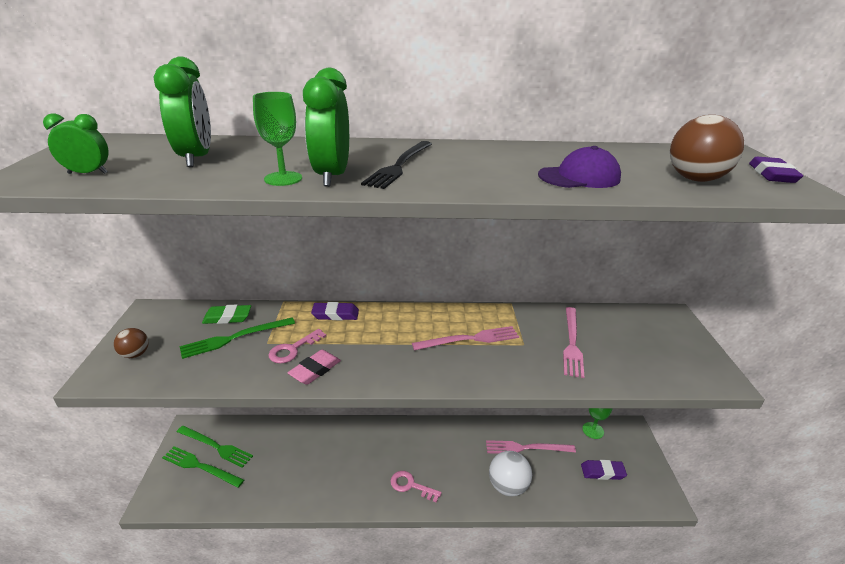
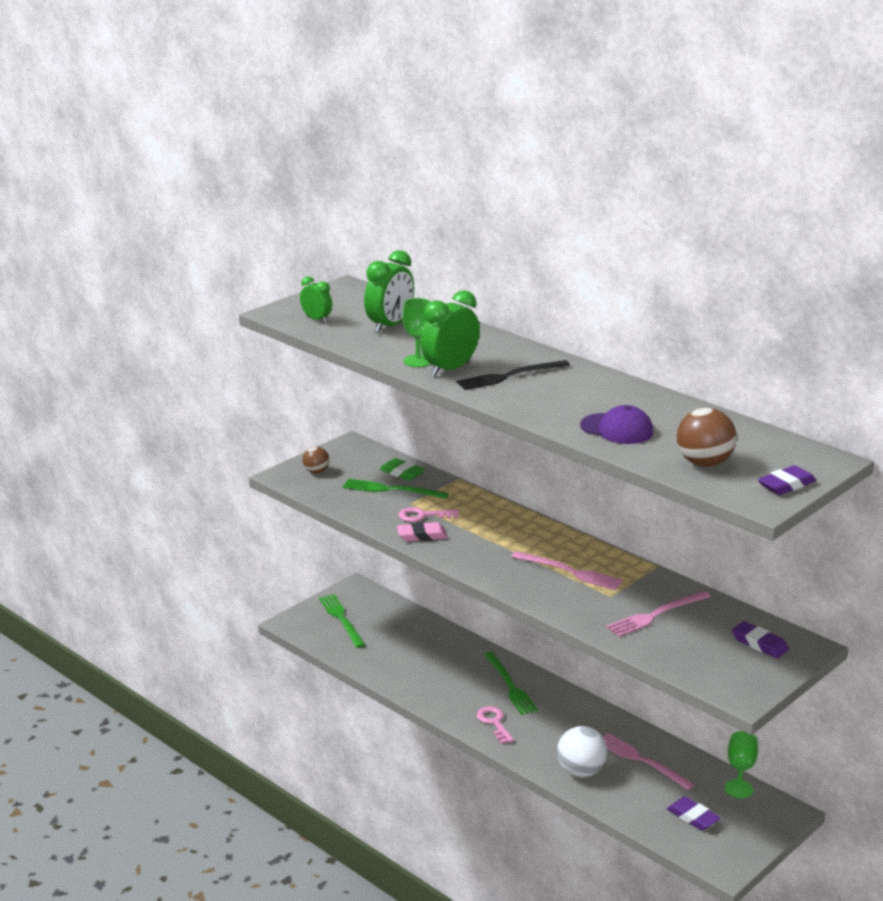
camera: 45 degrees right, 5 degrees down
green fork [177,426,253,468] -> green fork moved to [484,652,538,715]
purple eraser [311,302,359,320] -> purple eraser moved to [732,621,789,658]

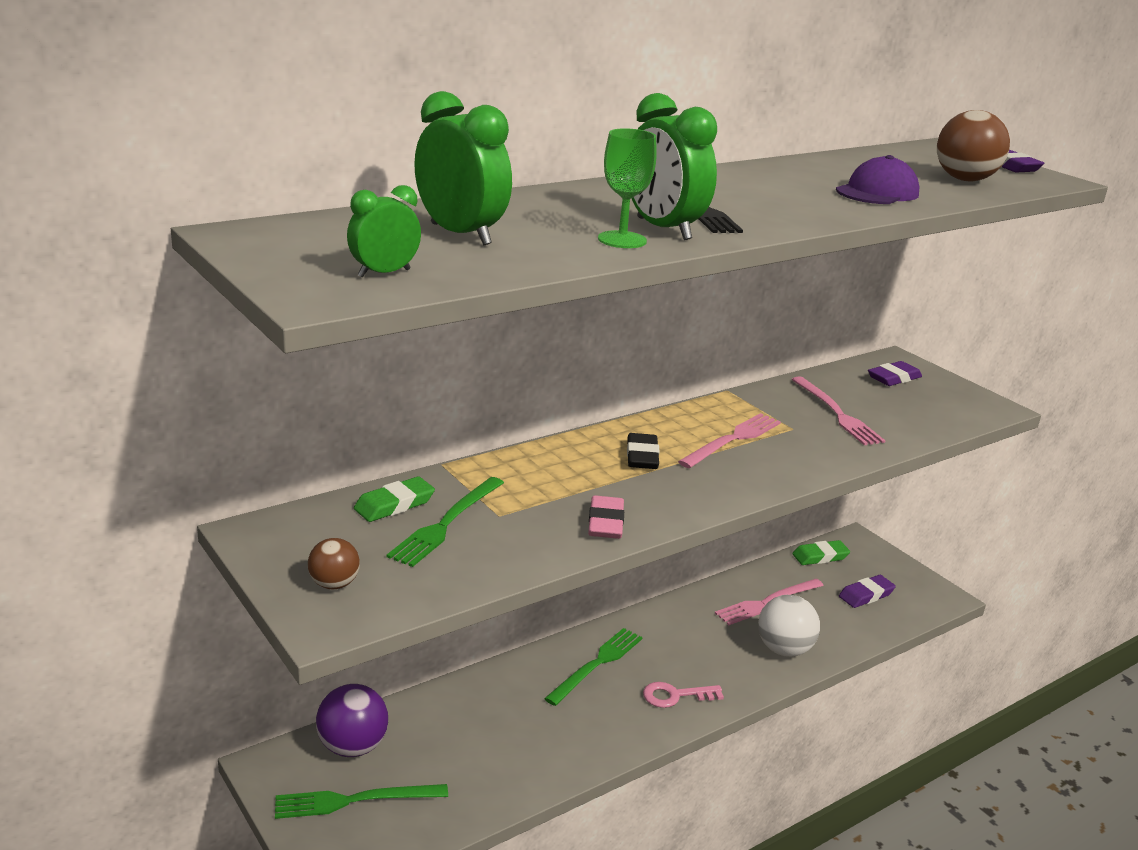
camera: 80 degrees left, 0 degrees up
pink key [399,507,459,522] -> none
green fork [484,652,538,715] -> green fork turned 45 degrees counterclockwise [544,628,643,706]
green goblet [724,731,758,798] -> green eraser [792,540,850,565]
none -> purple ball [316,684,388,757]
none -> black eraser [627,433,660,469]

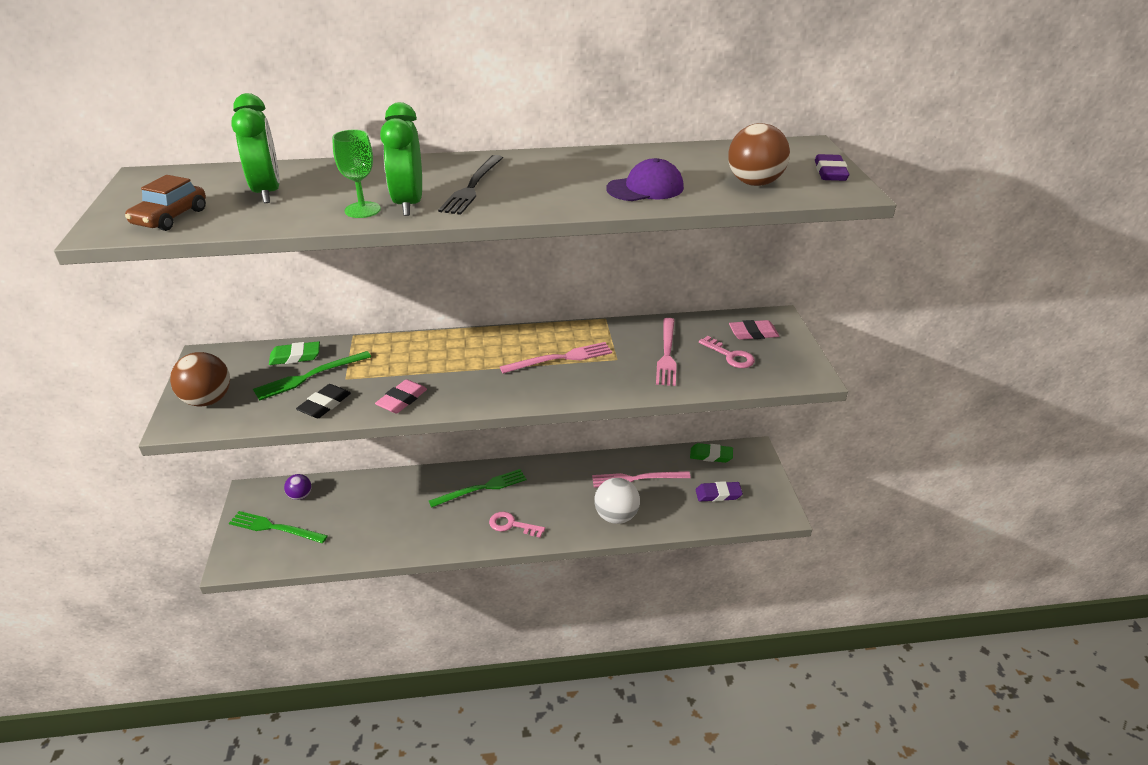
camera: 30 degrees right, 10 degrees up
brown ball [308,538,360,589] -> brown ball [170,352,230,407], size x1.70
purple ball [316,684,388,757] -> purple ball [284,474,312,500], size x0.59
green clock [347,185,421,278] -> brown car [125,175,206,231]
black eraser [627,433,660,469] -> black eraser moved to [296,384,351,418]
purple eraser [868,361,922,386] -> pink eraser [729,320,779,340]
none -> pink key [699,336,755,368]

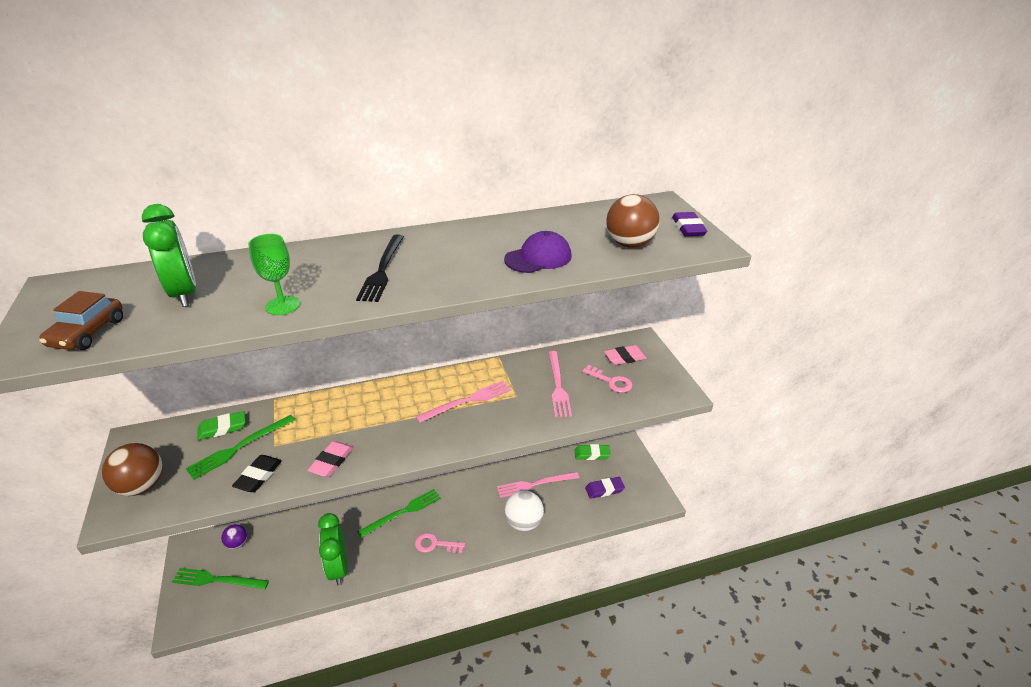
camera: 10 degrees left, 0 degrees up
green clock [380,102,422,216] -> green clock moved to [318,513,347,586]

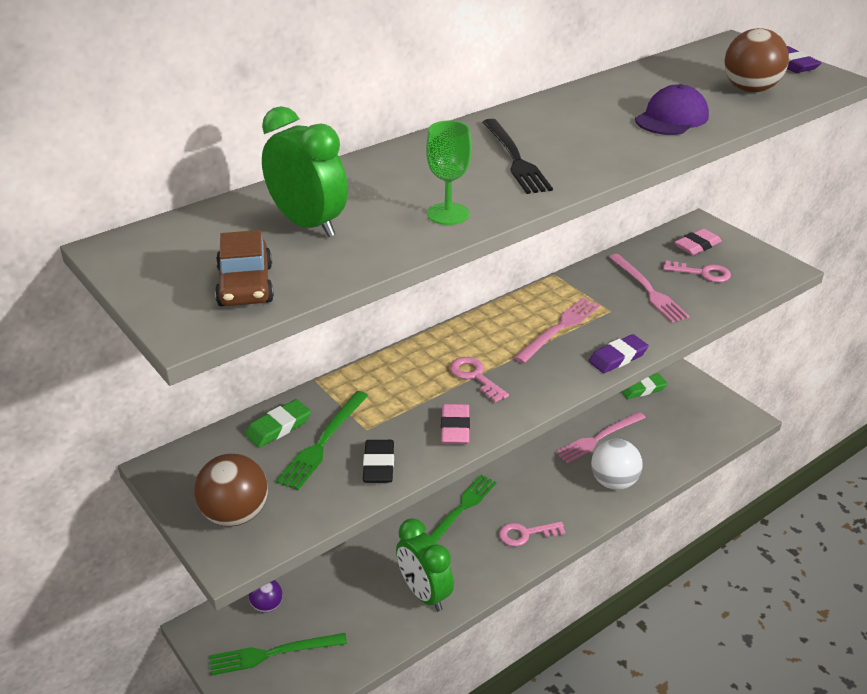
camera: 20 degrees left, 0 degrees up
purple eraser [585,477,625,499] -> purple eraser moved to [589,334,649,373]
none -> pink key [450,357,509,402]

